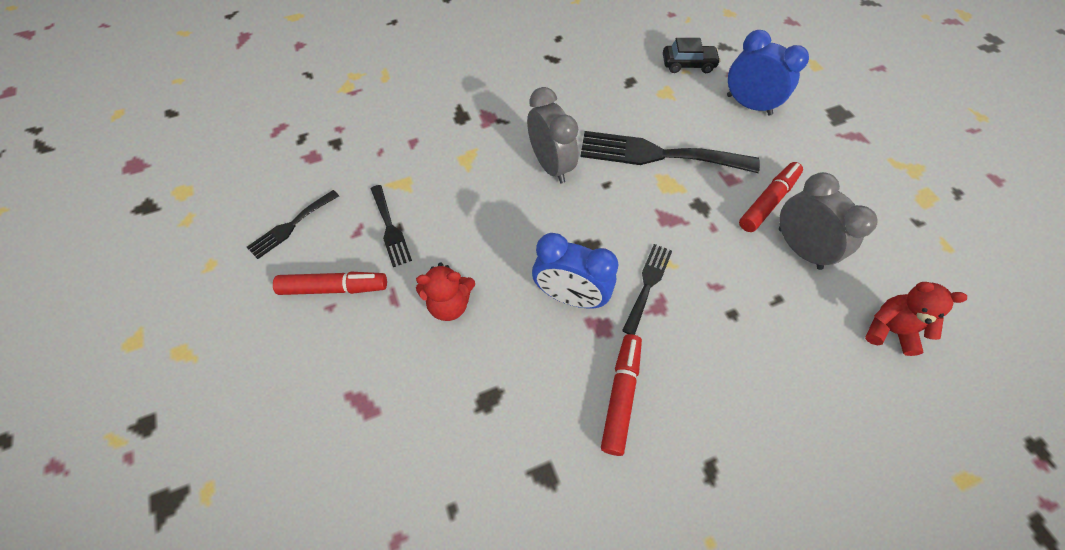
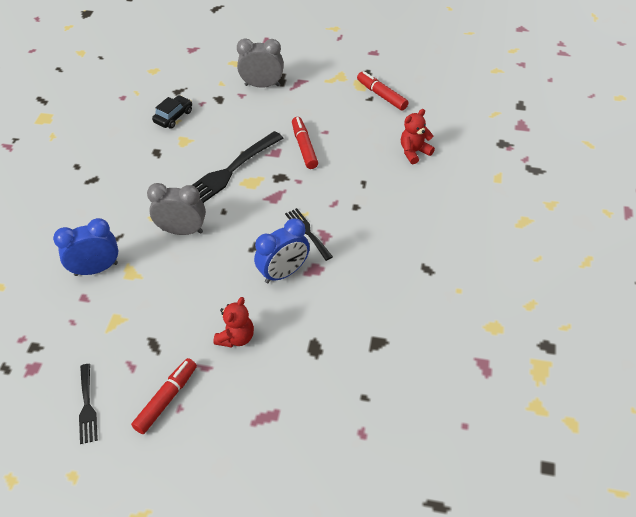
camera: 55 degrees left, 10 degrees down
black fork [371,185,412,267] -> none
red marker [601,334,642,456] -> red marker moved to [357,71,409,111]
blue clock [727,30,809,116] -> blue clock moved to [53,218,118,276]
grey clock [779,172,878,270] -> grey clock moved to [237,39,284,88]

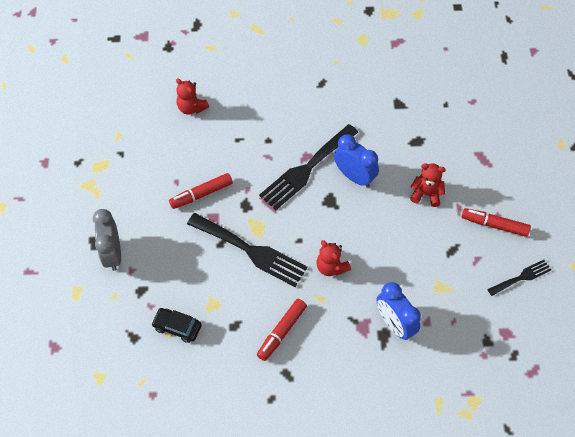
camera: 105 degrees left, 10 degrees up
grey clock [147,183,206,235] -> red teddy bear [316,240,351,276]
black fork [285,208,333,261] -> black fork [259,124,358,210], size x1.90
red marker [357,71,409,111] -> red marker moved to [257,299,307,361]

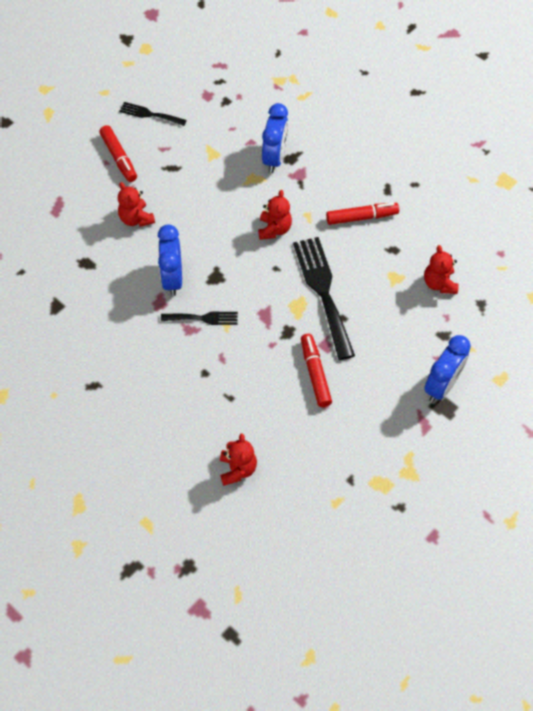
camera: 135 degrees left, 0 degrees up
grey clock [93,209,121,271] -> blue clock [424,335,471,402]
black car [151,308,202,343] -> red teddy bear [424,245,459,294]
red marker [169,173,233,209] -> red marker turned 120 degrees counterclockwise [301,334,332,407]
black fork [259,124,358,210] -> black fork [161,312,238,325], size x0.53

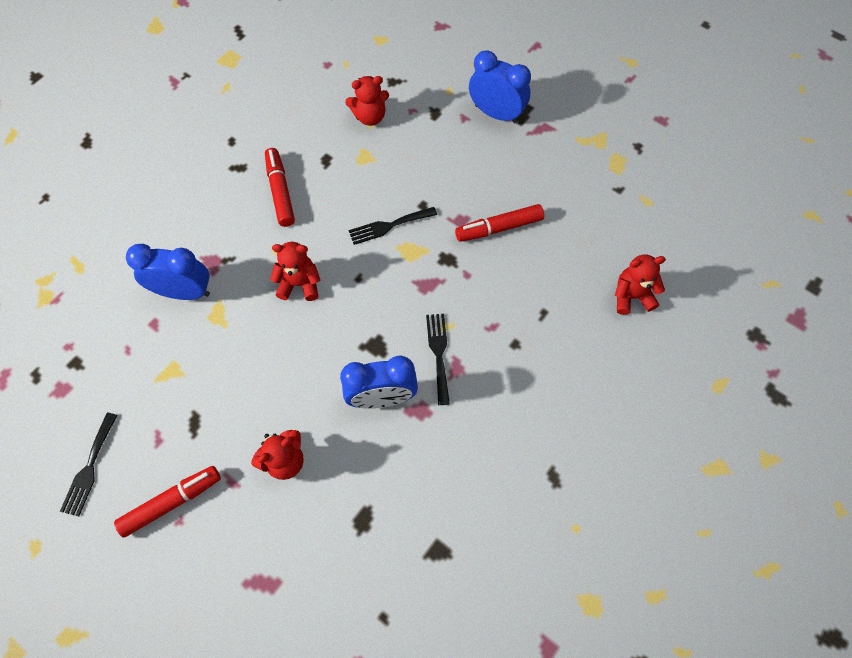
camera: 95 degrees left, 5 degrees up
black fork [293,237,355,360] -> black fork [349,207,437,245], size x0.53

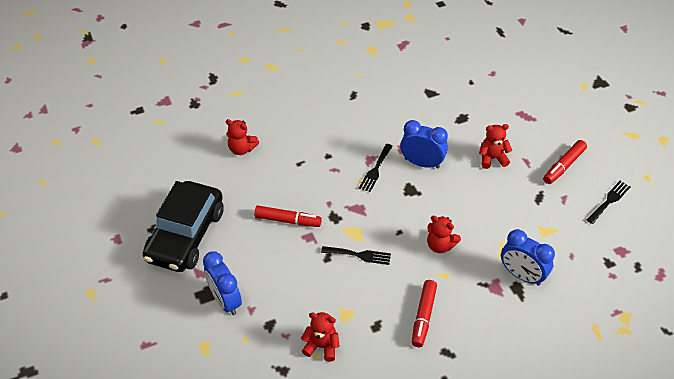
camera: 150 degrees left, 15 degrees down
red marker [114,466,221,538] -> red marker turned 45 degrees counterclockwise [543,140,587,184]
none -> black car [143,181,224,272]

